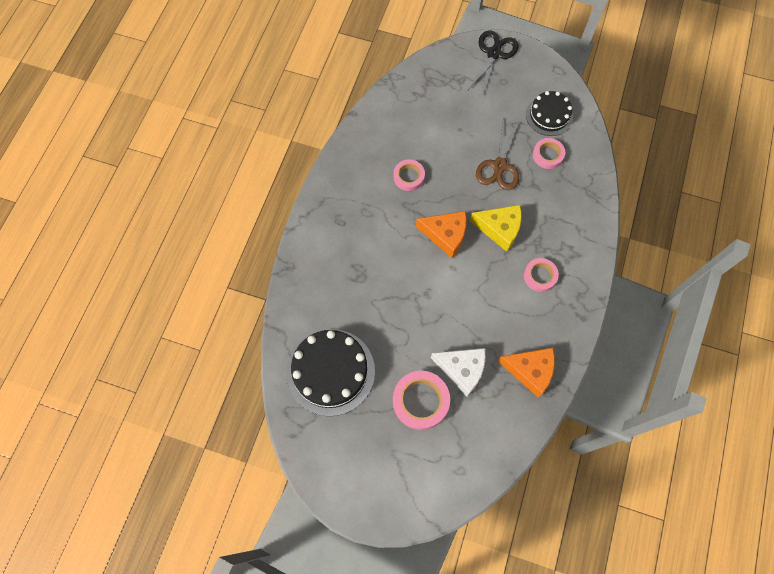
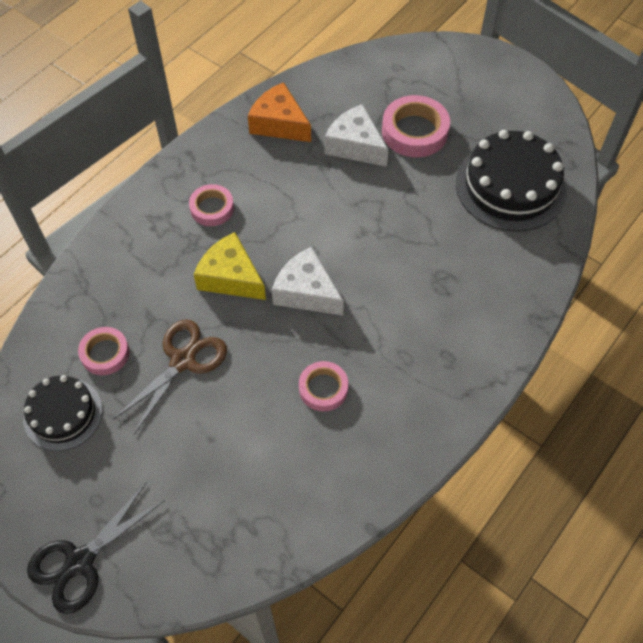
camera: 160 degrees left, 10 degrees down
orange cheese [416,211,467,258] -> white cheese [272,247,344,316]

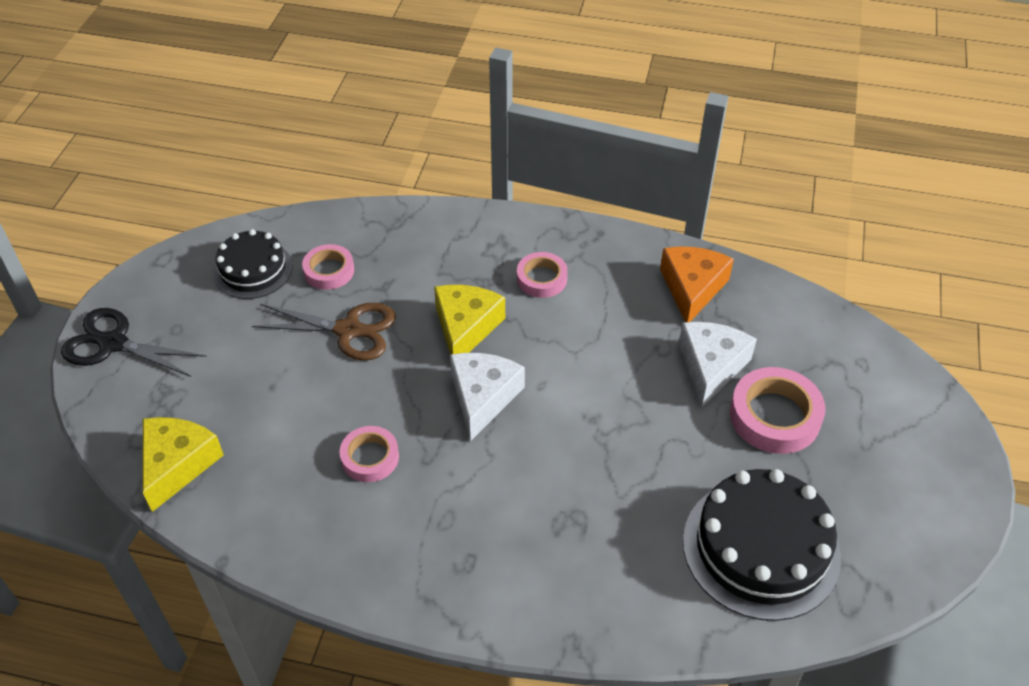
camera: 65 degrees right, 10 degrees down
none -> yellow cheese [143,417,224,512]

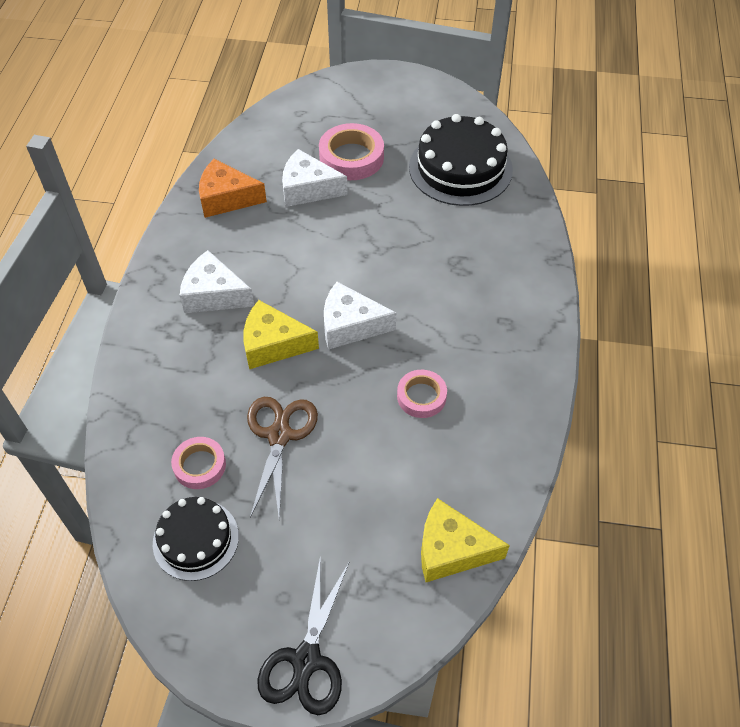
camera: 95 degrees left, 5 degrees up
pink tape [517,252,568,298] -> white cheese [180,250,254,313]

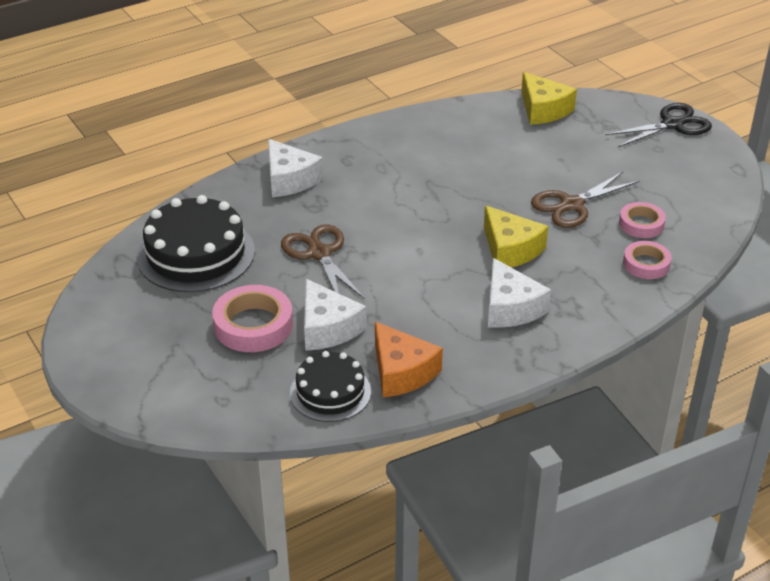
camera: 130 degrees left, 15 degrees down
black cake [153,497,239,581] -> black cake moved to [290,351,371,422]
white cheese [324,282,396,350] -> white cheese moved to [268,139,323,197]
pink tape [397,370,447,418] -> pink tape moved to [623,241,672,279]
none -> brown scissors [281,224,365,299]

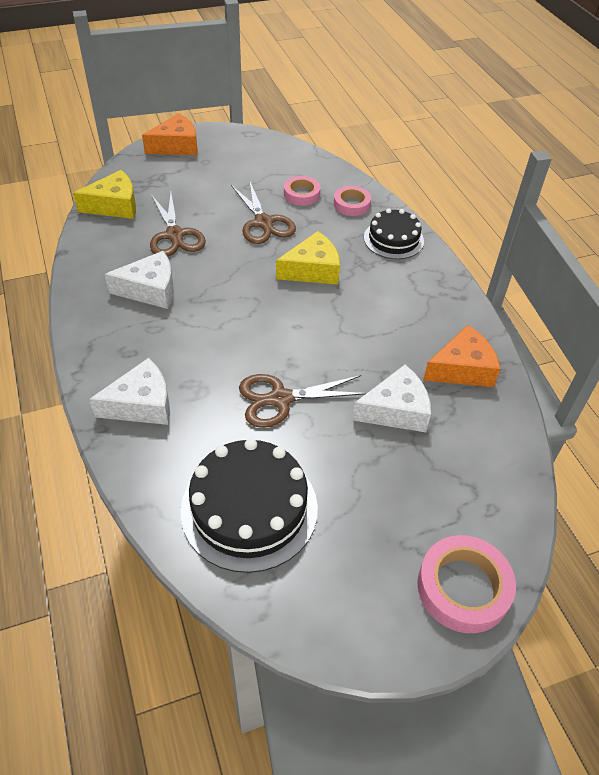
camera: 80 degrees left, 10 degrees up
pink tape [212,285,293,352] -> pink tape moved to [417,535,516,633]
black cake [290,351,371,422] -> black cake moved to [364,208,424,259]
white cheese [488,258,551,328] -> white cheese moved to [105,251,174,309]
black scissors [605,103,712,147] -> orange cheese [142,113,197,155]
none -> brown scissors [150,193,206,257]

